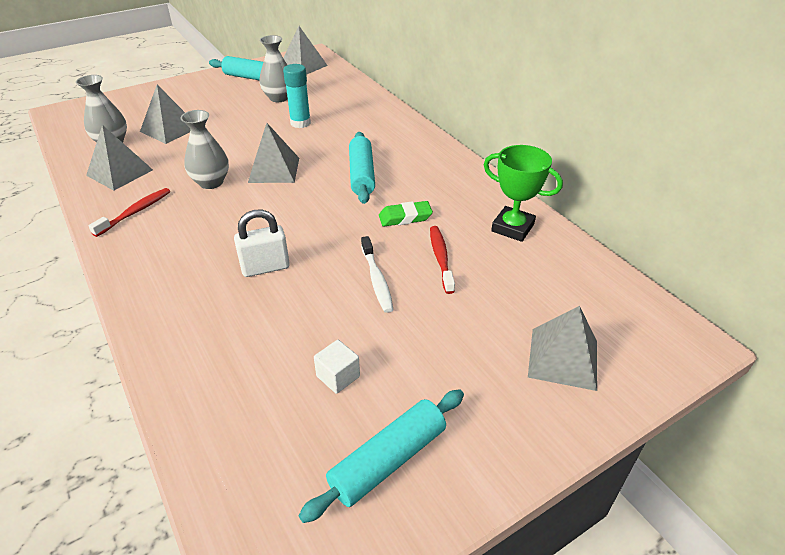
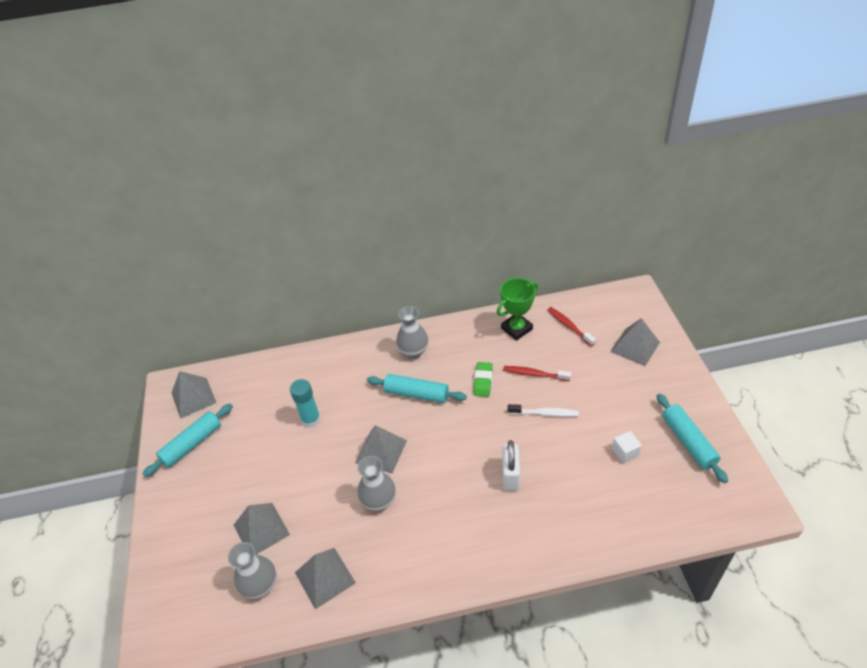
camera: 65 degrees left, 5 degrees up
red toothbrush [88,188,170,237] -> red toothbrush moved to [548,307,596,346]
grey vase [259,35,288,102] -> grey vase moved to [396,306,429,358]

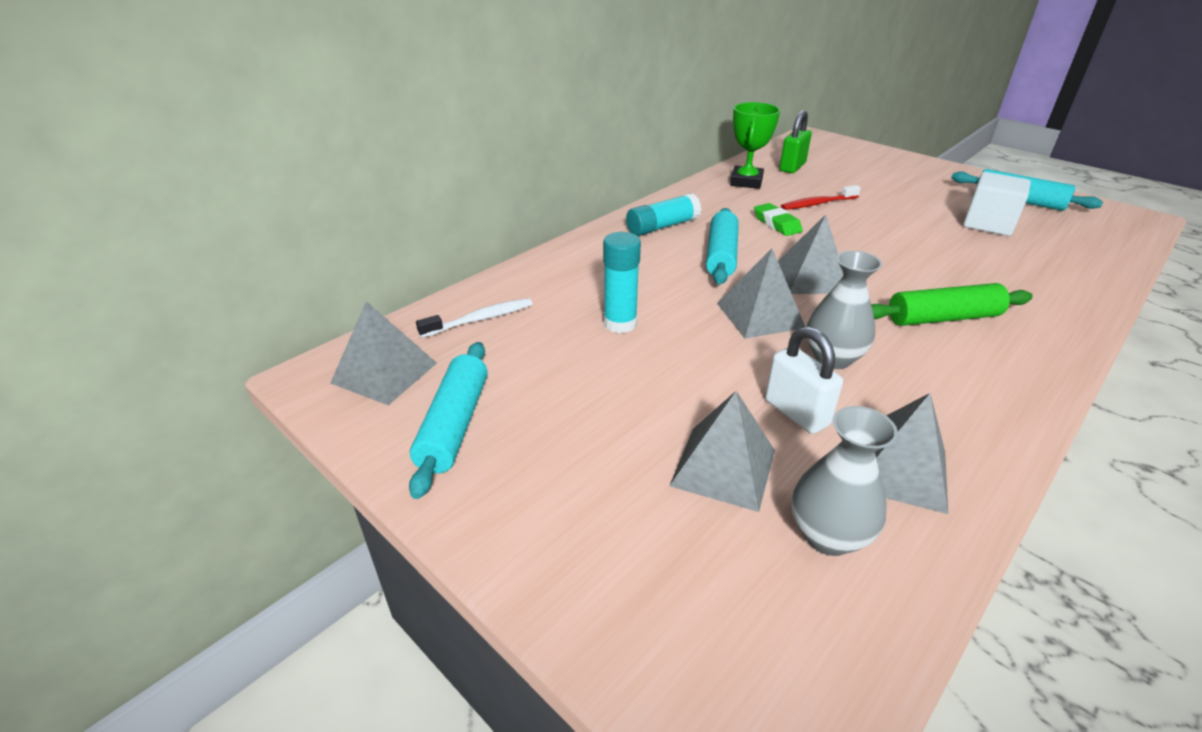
camera: 40 degrees left, 10 degrees down
turquoise rolling pin [367,374,467,403] -> turquoise rolling pin turned 60 degrees counterclockwise [706,208,739,285]
grey vase [396,306,429,358] -> turquoise glue stick [626,193,701,236]
white padlock [502,440,520,491] -> white padlock moved to [765,327,843,434]
white toothbrush [508,404,579,417] -> white toothbrush moved to [416,298,533,338]
red toothbrush [548,307,596,346] -> green padlock [779,110,812,173]
grey pyramid [610,318,660,366] -> grey pyramid moved to [778,214,843,294]
white cube [612,431,642,463] -> white cube [963,172,1031,236], size x1.76
none -> green rolling pin [871,283,1033,326]

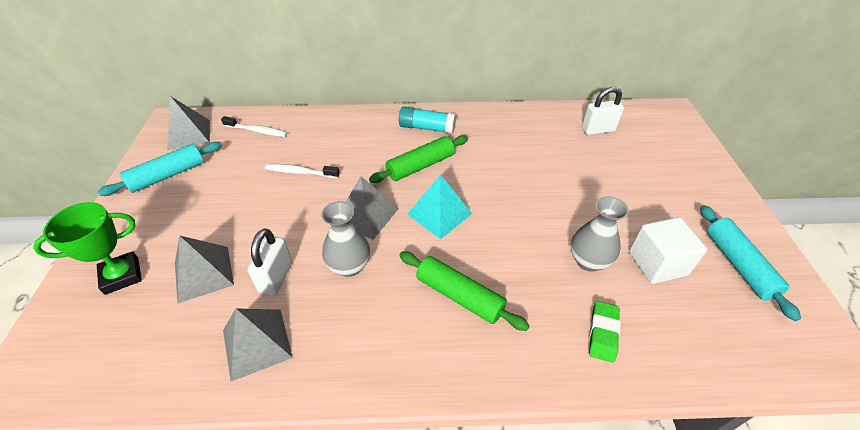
camera: 45 degrees right, 10 degrees up
turquoise glue stick [603,232,641,333] -> white toothbrush [265,164,340,178]
turquoise rolling pin [706,208,739,285] -> green rolling pin [369,135,468,183]
green trophy [730,102,780,189] -> green trophy moved to [33,202,142,295]
green eraser [754,203,803,236] -> green eraser moved to [589,301,621,363]
grey pyramid [778,214,843,294] -> turquoise pyramid [407,174,472,239]
green padlock [779,110,812,173] -> white padlock [582,87,624,135]
red toothbrush [781,185,861,210] -> none
grey vase [791,406,898,556] -> grey vase moved to [571,196,629,272]

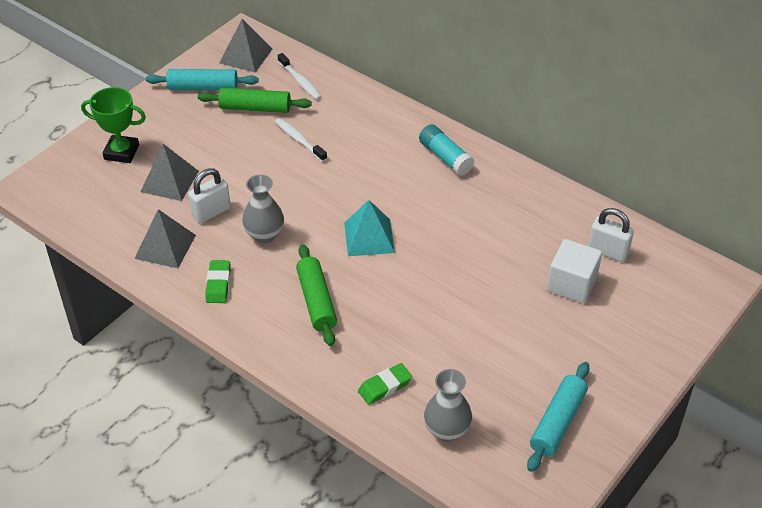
camera: 40 degrees right, 0 degrees up
grey pyramid [346,176,399,240] -> none
green rolling pin [369,135,468,183] -> green rolling pin moved to [198,88,312,113]
grey vase [571,196,629,272] -> grey vase moved to [424,369,472,441]
white cube [629,217,707,284] -> white cube moved to [547,239,602,303]
none -> green eraser [206,260,230,303]

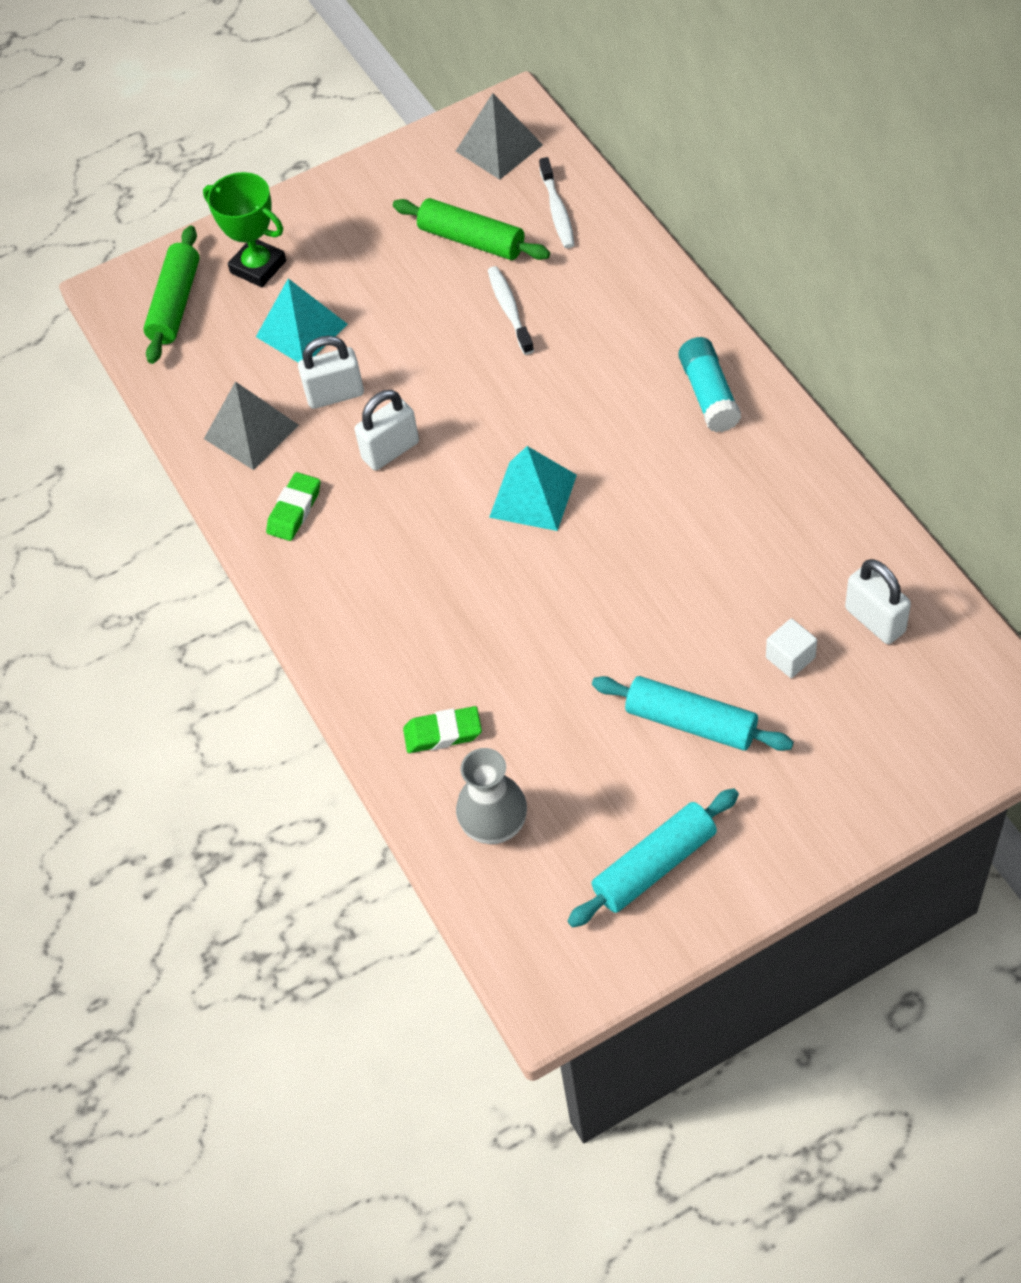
camera: 30 degrees right, 10 degrees up
grey pyramid [140,144,199,201] -> turquoise pyramid [256,278,348,362]
turquoise rolling pin [146,69,259,90] -> turquoise rolling pin moved to [592,676,794,751]
grey vase [242,175,284,243] -> white padlock [355,390,419,470]
green rolling pin [296,244,337,346] -> green rolling pin moved to [143,226,200,364]
white cube [547,239,602,303] -> white cube [766,618,817,678], size x0.57

